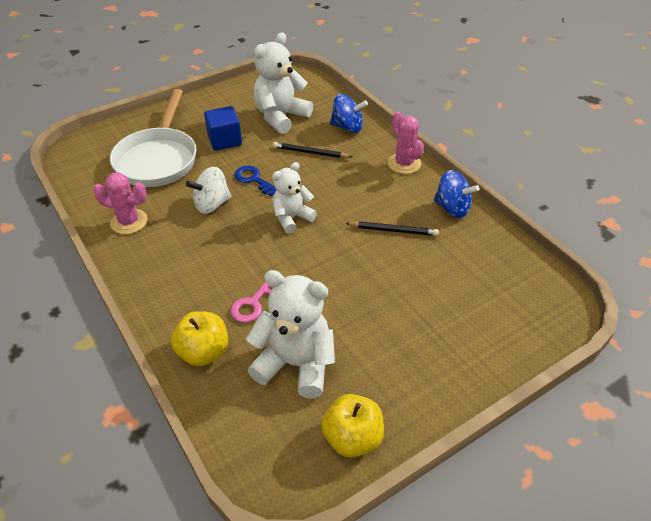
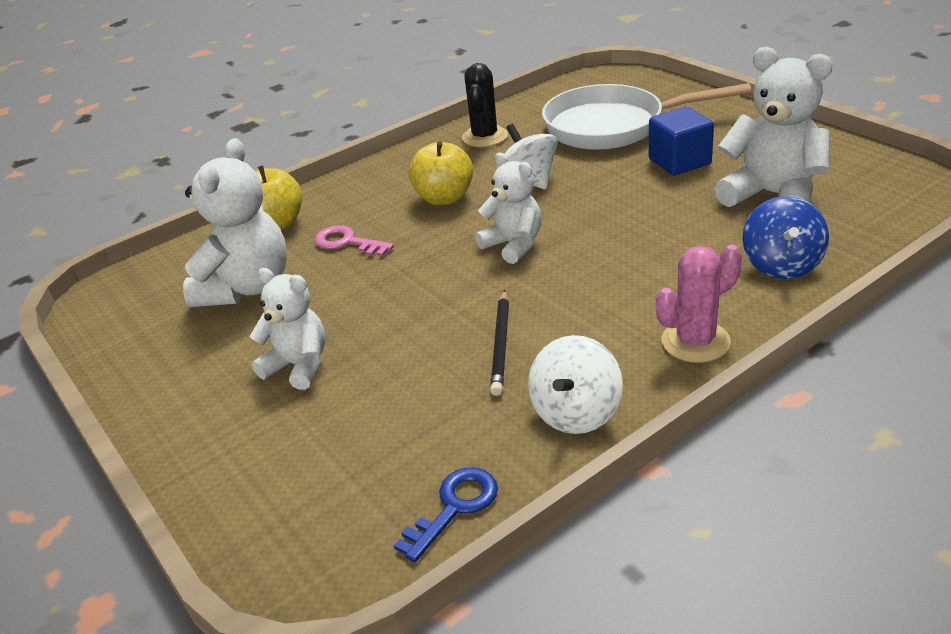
camera: 90 degrees right, 10 degrees down
pink cactus [93,172,148,234] -> black cactus [462,63,508,147]
blue key [234,166,276,196] -> blue key moved to [394,468,498,562]
black pencil [273,142,352,158] -> none
yellow apple [321,394,384,457] -> yellow apple moved to [409,141,473,205]
blue spinning top [433,170,480,218] -> white spinning top [528,335,623,434]
none -> white teddy bear [249,268,326,390]

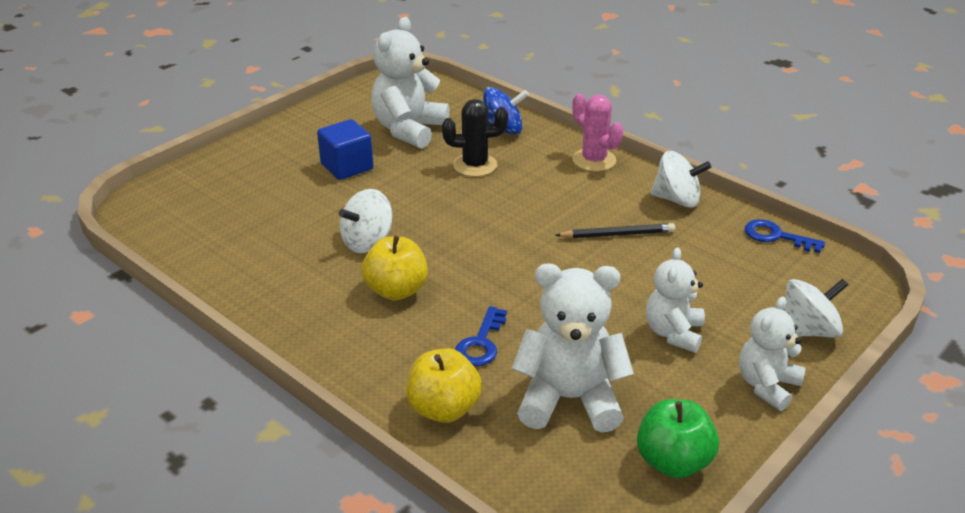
camera: 105 degrees left, 0 degrees up
pink key [315,225,394,257] -> blue key [455,306,507,367]
black cactus [462,63,508,147] -> black cactus moved to [442,99,508,177]
white teddy bear [475,153,541,264] -> white teddy bear moved to [739,297,806,411]
white pan [542,83,752,150] -> none
none -> green apple [637,399,719,478]
none -> white spinning top [785,279,848,338]

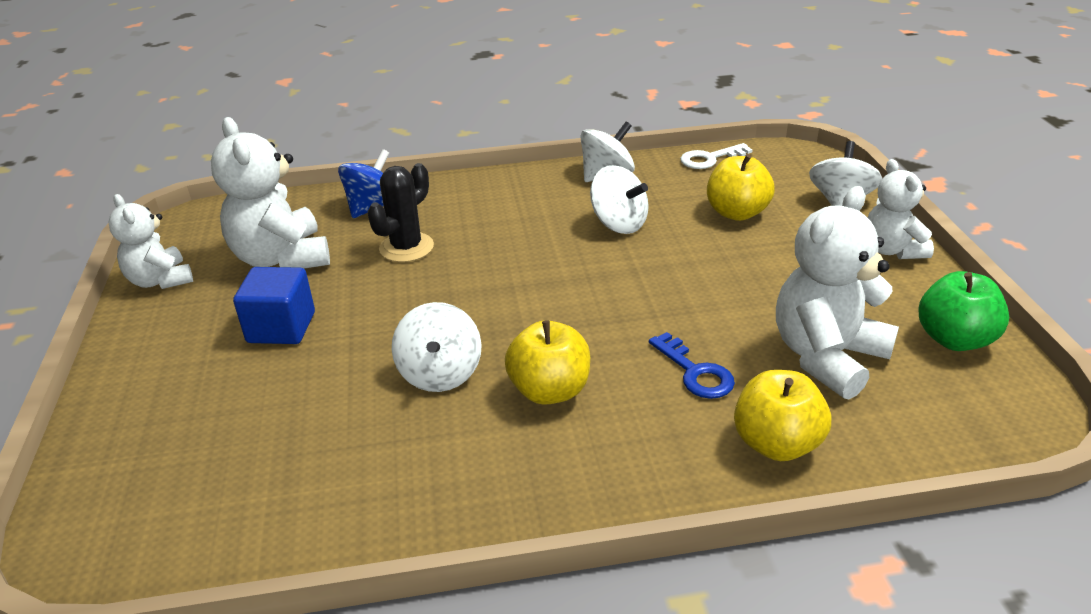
camera: 50 degrees left, 0 degrees up
black pencil [556,223,675,238] -> white spinning top [590,165,649,234]
pink cactus [572,94,624,172] -> none
white teddy bear [646,247,705,353] -> white teddy bear moved to [108,194,193,289]
blue key [745,219,825,253] -> white key [680,143,753,169]
none -> yellow apple [707,154,775,221]

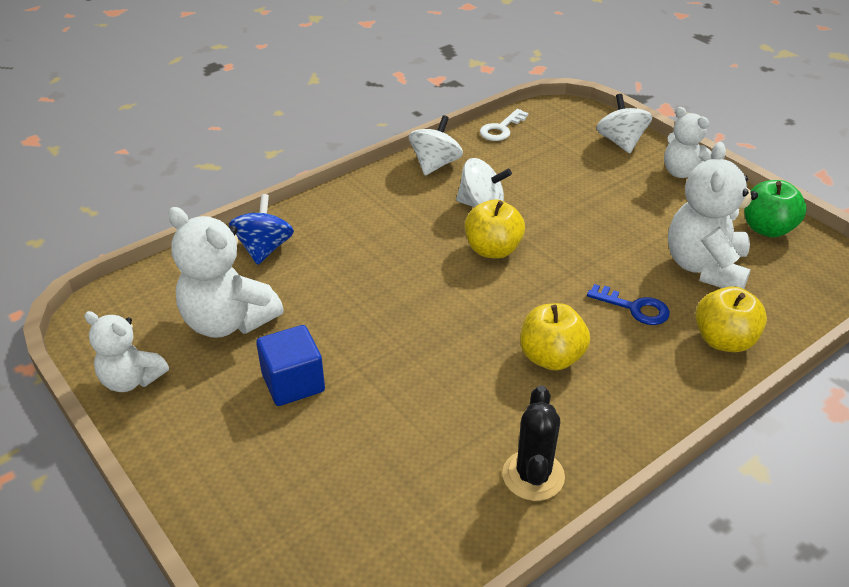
camera: 30 degrees left, 5 degrees up
black cactus [367,163,434,262] -> black cactus moved to [502,386,565,501]
white spinning top [392,302,482,392] -> none
yellow apple [707,154,775,221] -> yellow apple moved to [465,199,525,259]

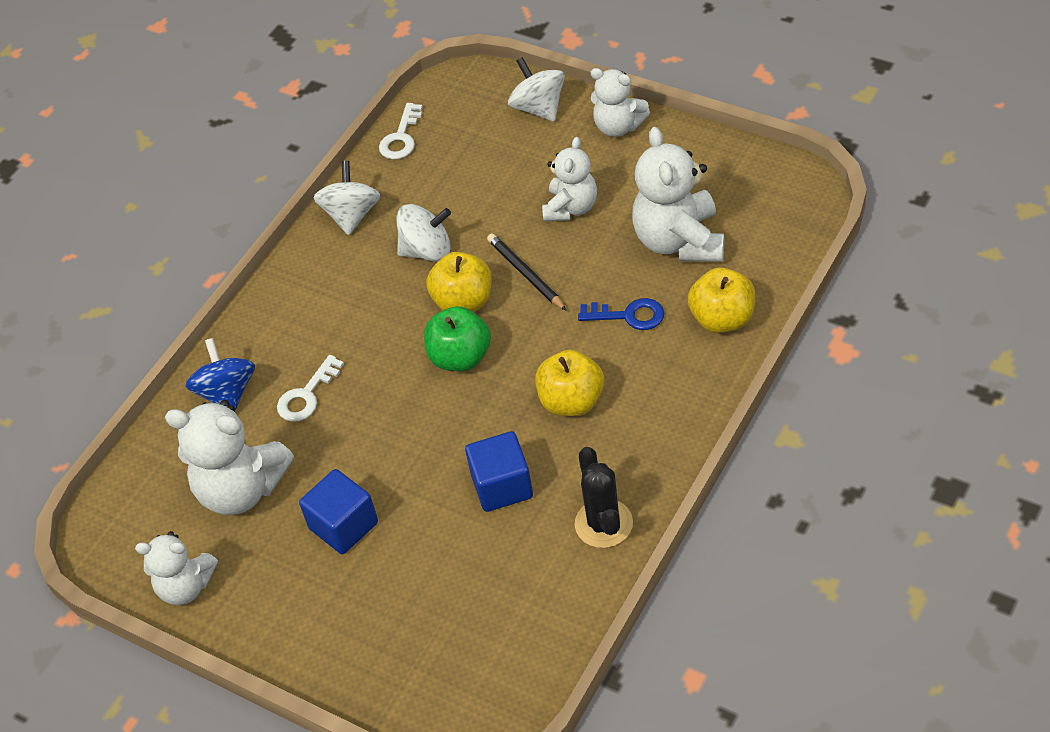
camera: 15 degrees left, 10 degrees up
green apple [744,180,807,238] -> green apple moved to [424,306,491,371]
none -> white key [277,355,344,422]
none -> blue cube [465,431,533,512]
none -> black pencil [487,233,567,311]
none -> white teddy bear [542,137,597,222]

